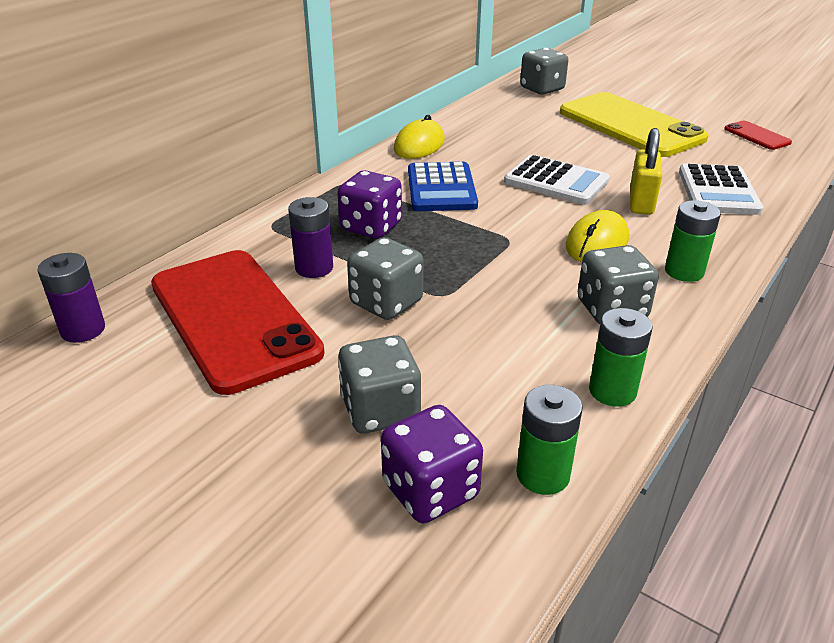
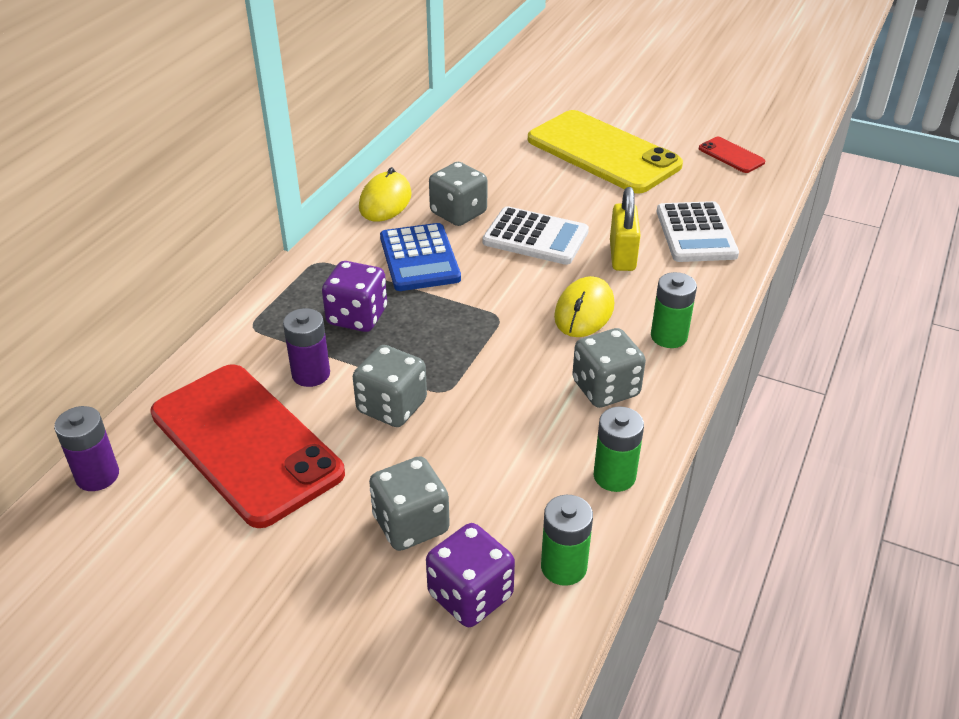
camera: 10 degrees left, 5 degrees up
grey dice [520,48,568,95] -> grey dice moved to [429,162,487,226]

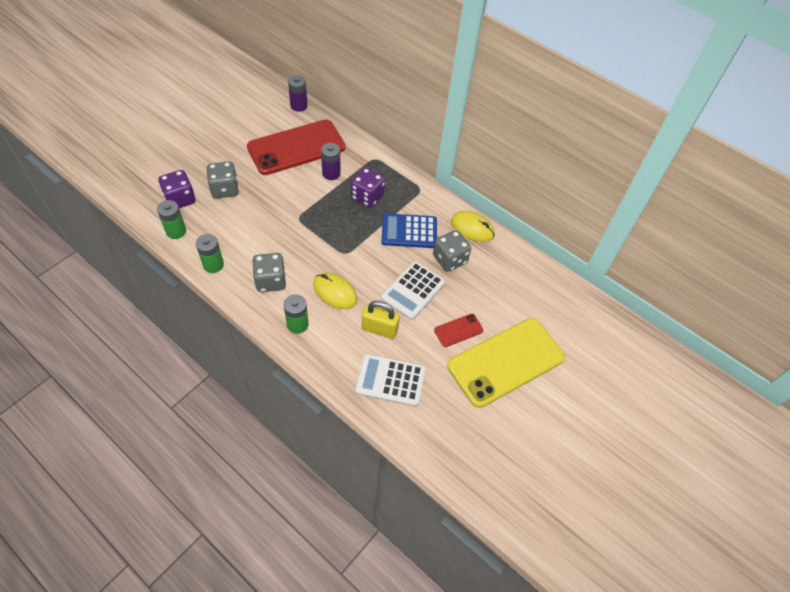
camera: 100 degrees right, 15 degrees up
grey dice [353,345,427,427] -> none
red phone [699,137,766,173] -> red phone moved to [434,314,483,347]

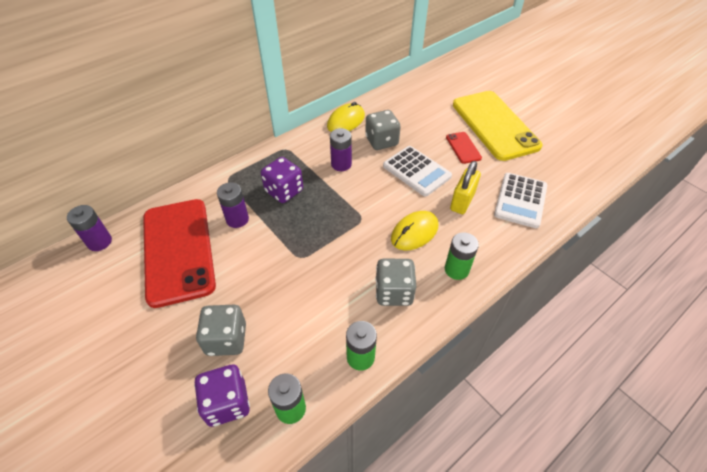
camera: 75 degrees left, 5 degrees down
blue calculator [381,213,437,248] -> purple battery [330,128,352,171]

